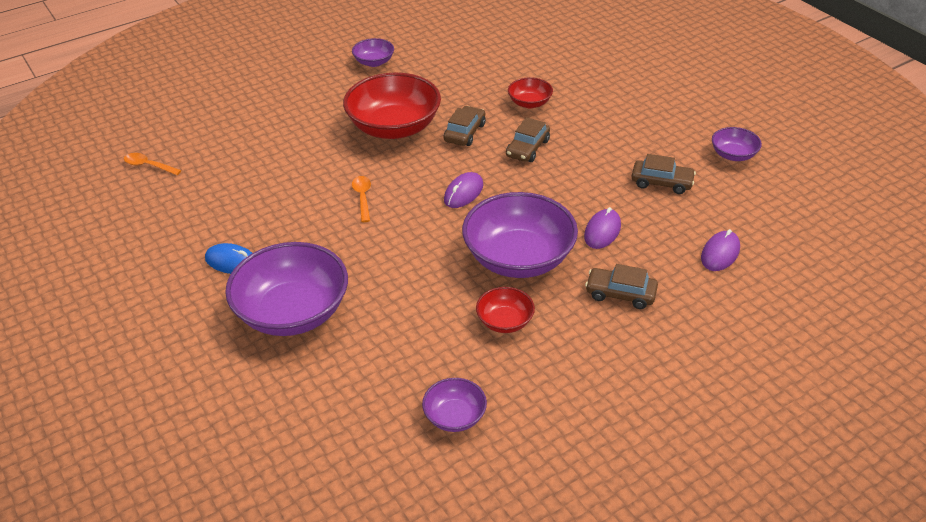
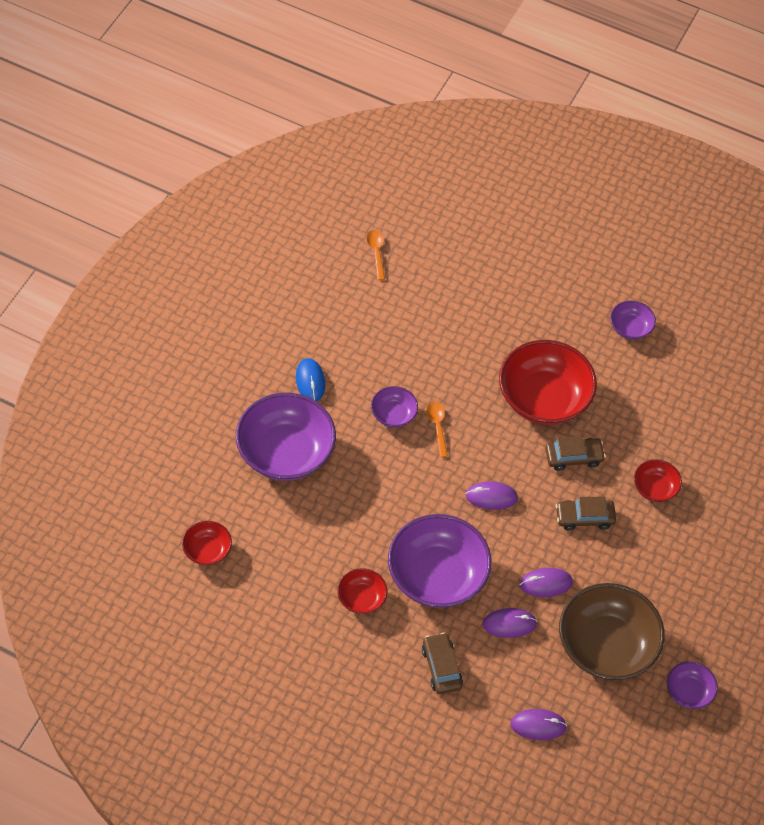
camera: 55 degrees right, 15 degrees up
orange spoon [352,176,371,222] -> orange spoon turned 60 degrees counterclockwise [426,401,448,457]
purple bowl [422,378,487,432] -> purple bowl moved to [371,386,418,428]
brown car [632,154,696,194] -> brown bowl [559,583,665,680]
none -> red bowl [182,521,232,565]
none -> purple mouse [520,568,573,597]

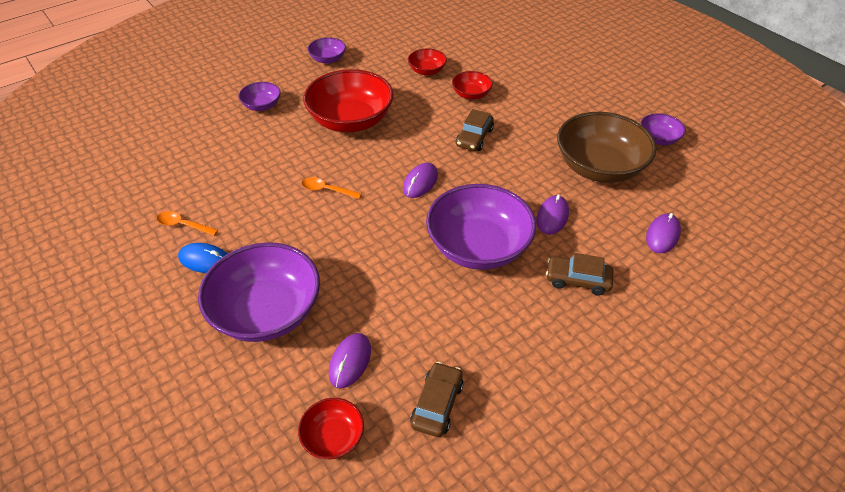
camera: 60 degrees left, 10 degrees down
red bowl [337,568,387,614] -> red bowl moved to [408,49,447,76]
orange spoon [367,230,385,280] -> orange spoon moved to [156,211,218,236]
purple bowl [371,386,418,428] -> purple bowl moved to [238,82,281,111]
purple mouse [520,568,573,597] -> purple mouse moved to [329,333,371,389]
brown car [545,436,606,471] -> brown car moved to [410,362,463,437]

